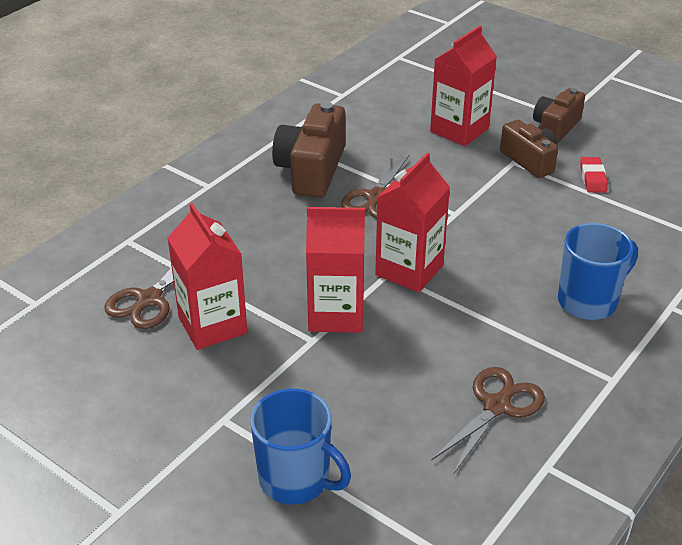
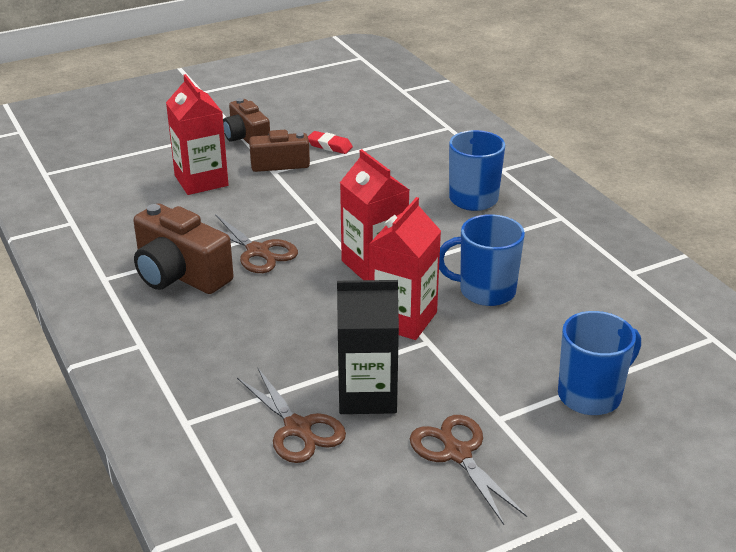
camera: 65 degrees left, 5 degrees down
red carton [168,203,248,350] -> black carton [337,280,399,414]
brown scissors [431,367,545,473] -> brown scissors moved to [410,415,527,525]
none -> blue mug [439,214,525,306]

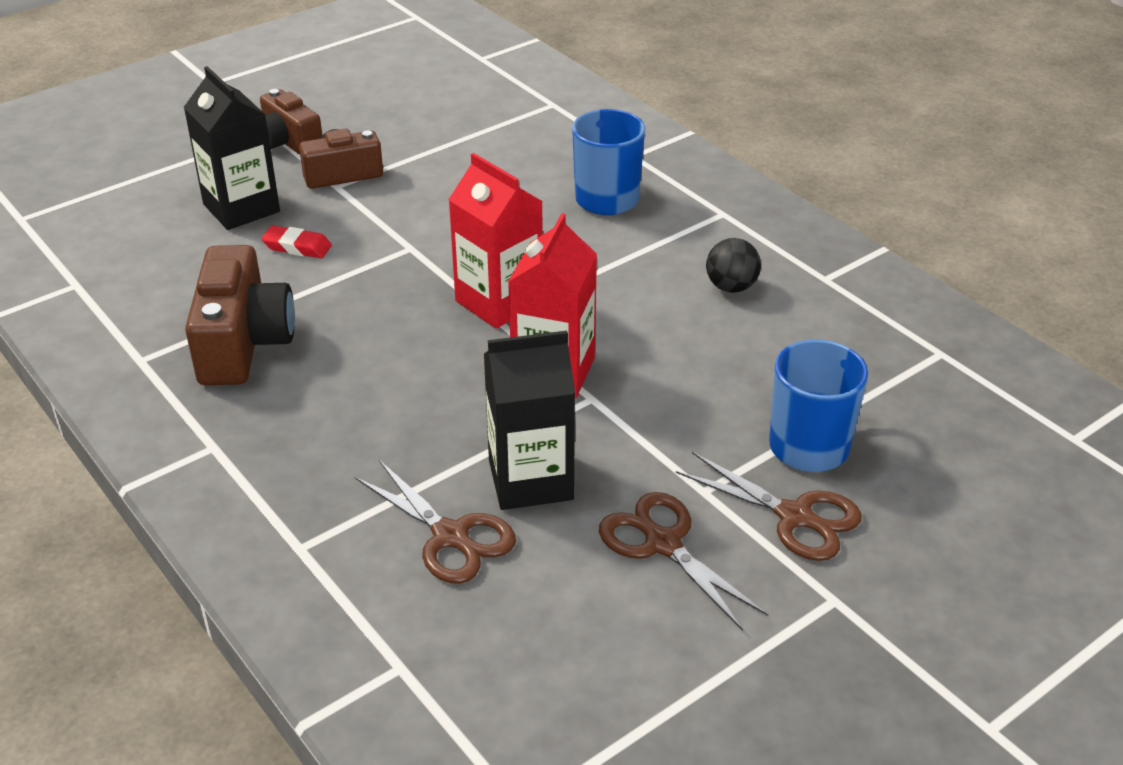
camera: 10 degrees left, 5 degrees up
brown camera [133,204,234,294] -> brown camera turned 120 degrees counterclockwise [185,245,295,385]
red carton [166,74,228,195] -> black carton [184,66,280,230]
brown scissors [210,214,298,273] -> brown scissors moved to [676,452,862,561]
red eraser [308,131,353,154] -> red eraser moved to [261,226,332,258]
blue mug [439,214,525,306] -> none
none -> black ball [706,238,761,293]

